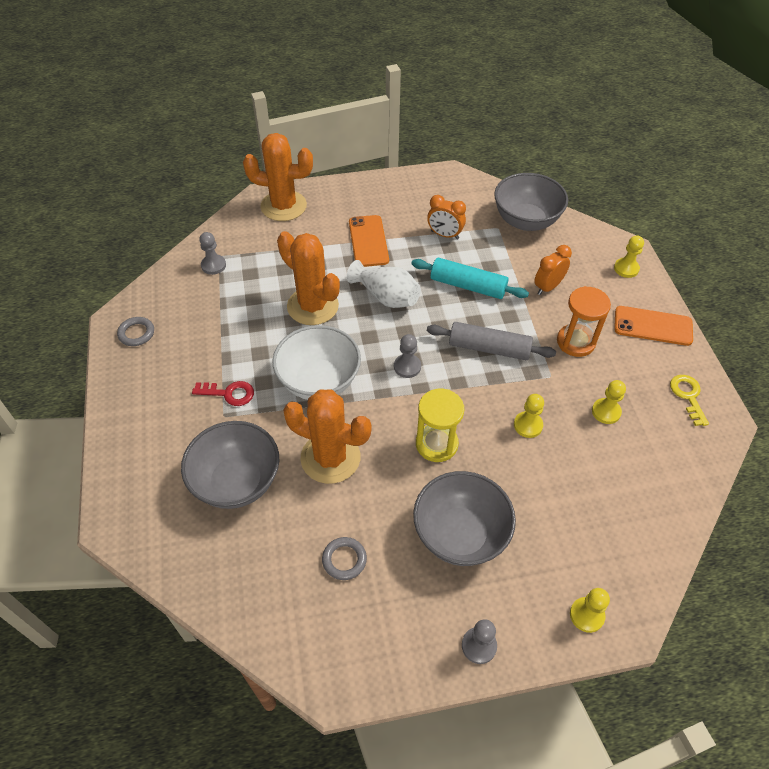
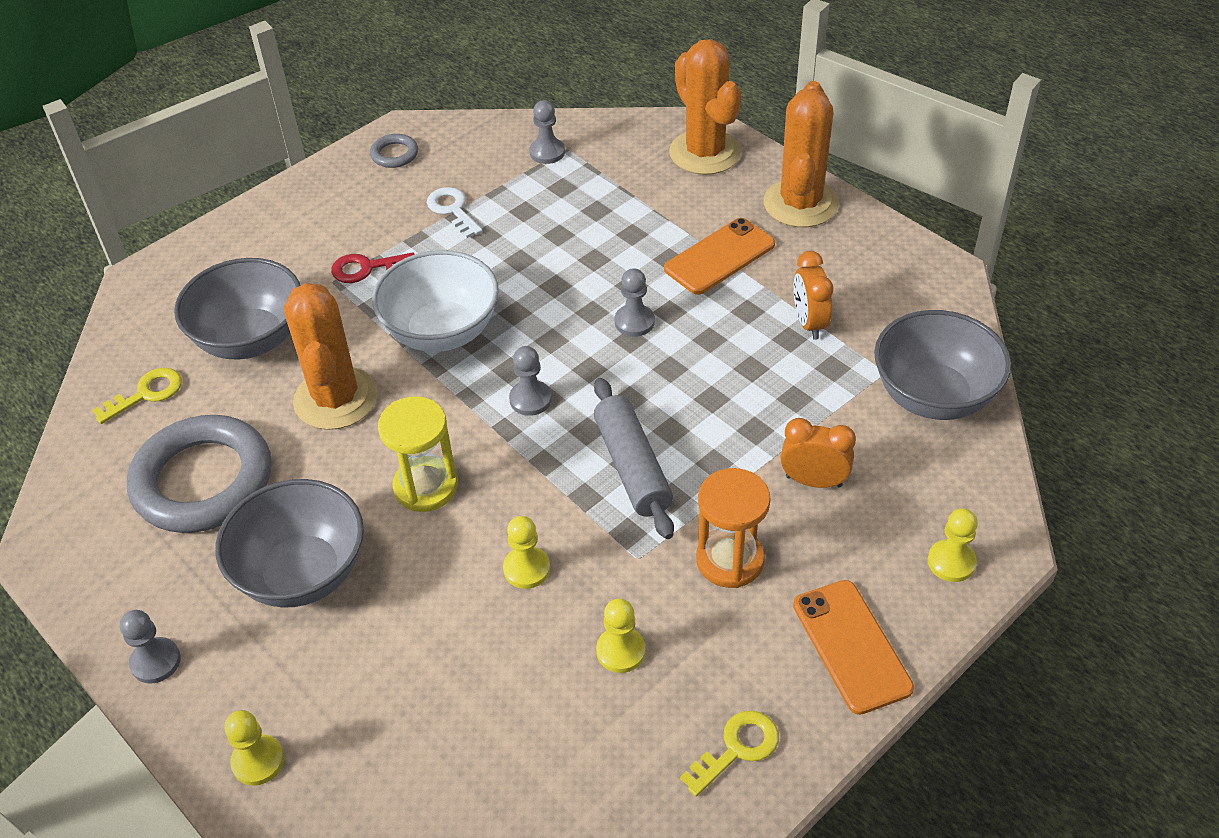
camera: 60 degrees right, 5 degrees down
red key [192,381,254,406] -> red key turned 105 degrees clockwise [331,252,415,283]
orange cactus [277,231,340,325] -> orange cactus moved to [763,81,839,227]
grey ring [322,537,367,580] -> grey ring [127,415,272,533], size x2.36
white vase [347,260,421,308] -> grey pawn [614,268,655,337]
turquoise rolling pin [411,258,529,299] -> none
none -> yellow key [92,368,182,424]
none -> white key [427,187,483,238]

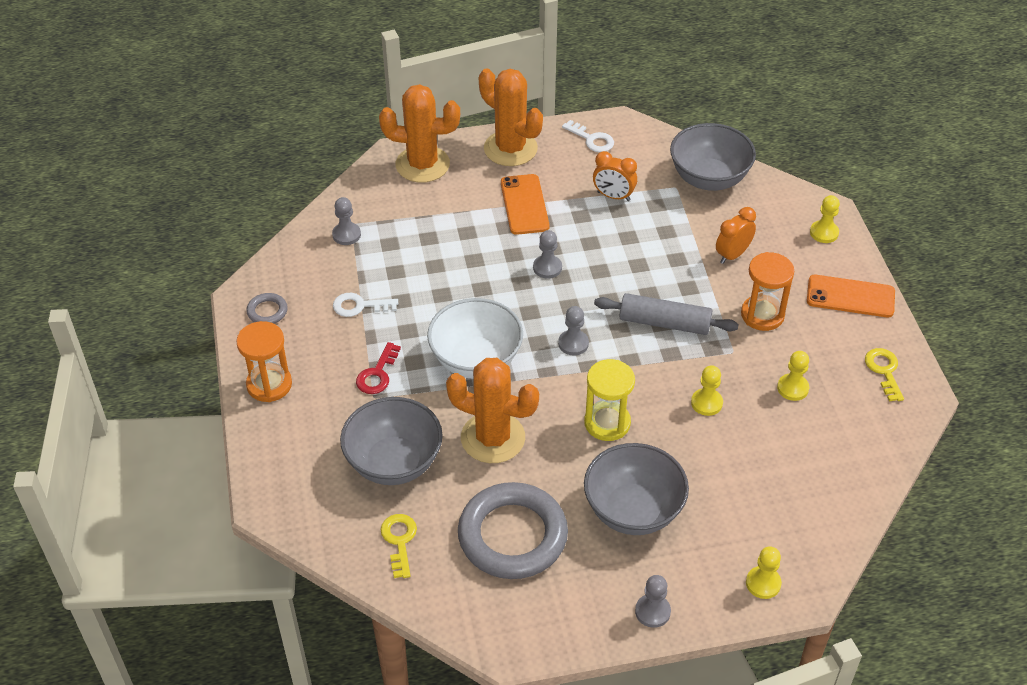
camera: 60 degrees left, 0 degrees up
none -> orange hourglass [236,321,292,402]
none -> white key [562,120,614,152]

